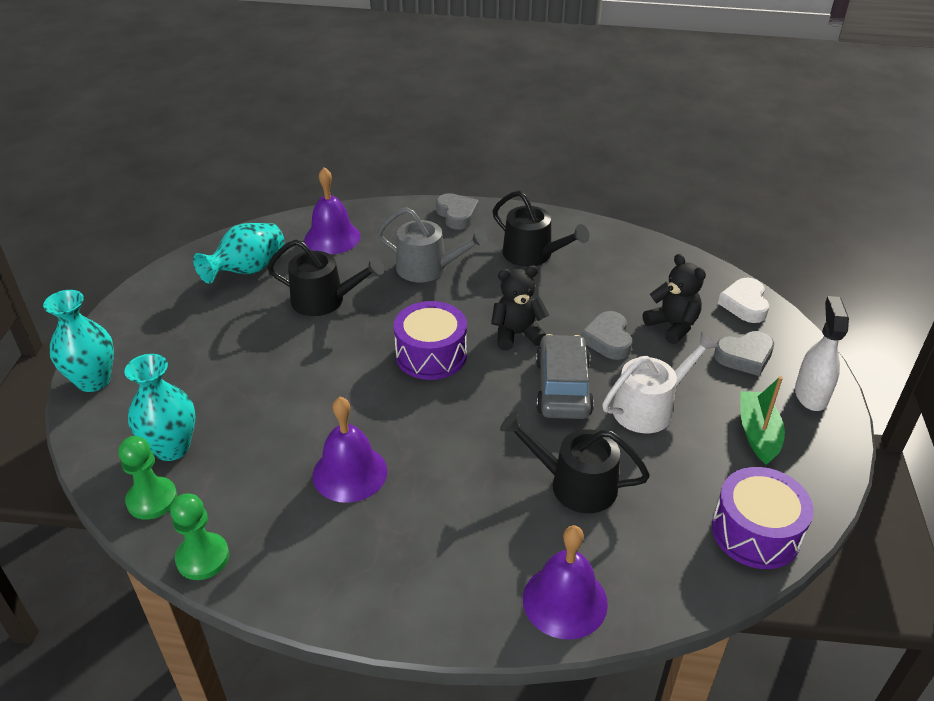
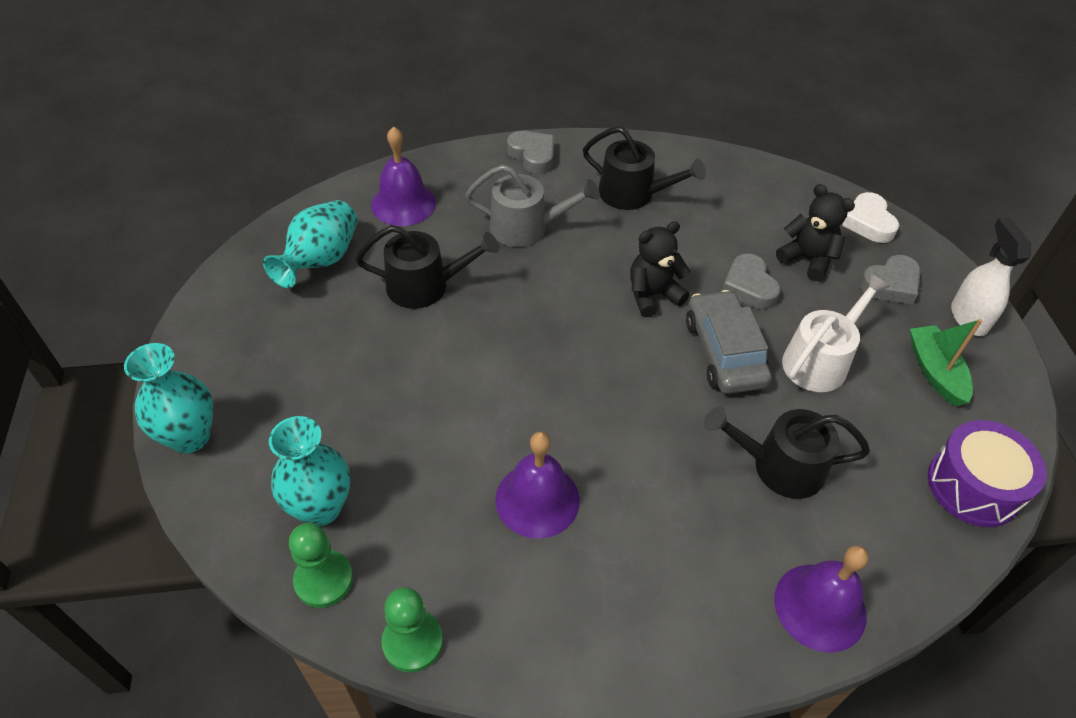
camera: 15 degrees left, 10 degrees up
purple drum [394,301,467,380] -> none

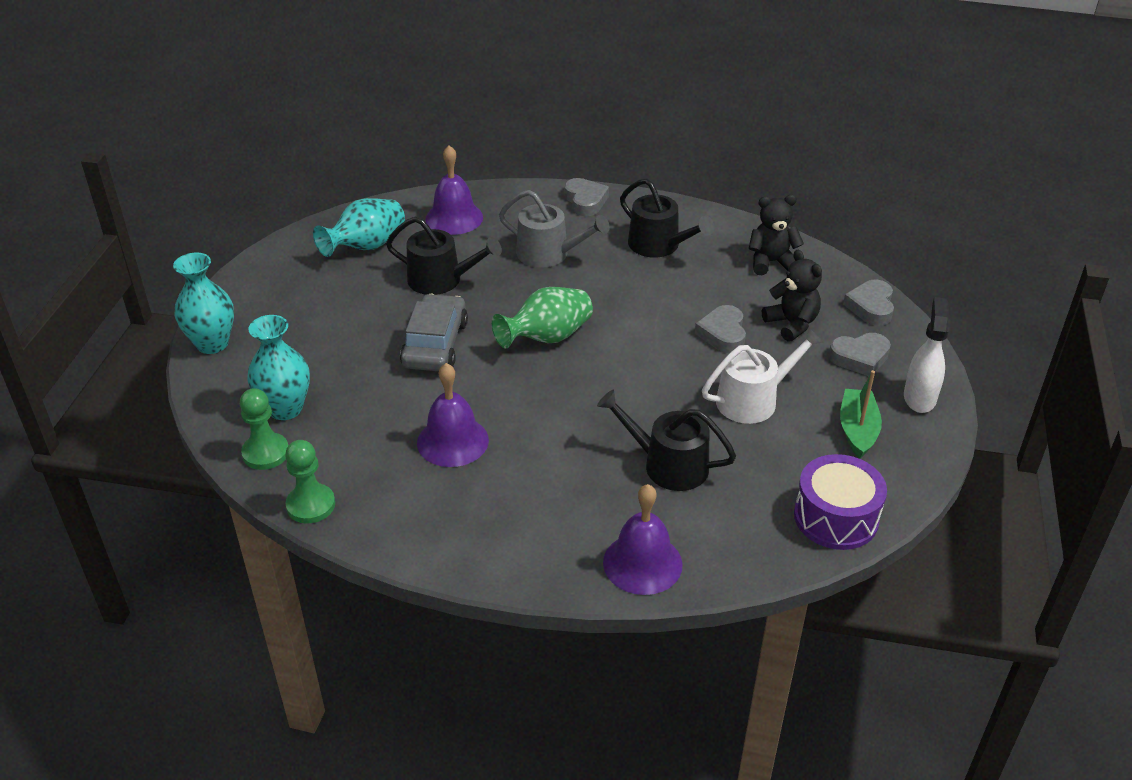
camera: 20 degrees right, 10 degrees down
black teddy bear [630,221,690,318] -> black teddy bear moved to [749,195,804,275]
grey car [686,290,772,394] -> grey car moved to [400,294,468,371]
white heart [842,192,899,243] -> grey heart [843,280,894,326]
none -> green vase [492,287,593,349]

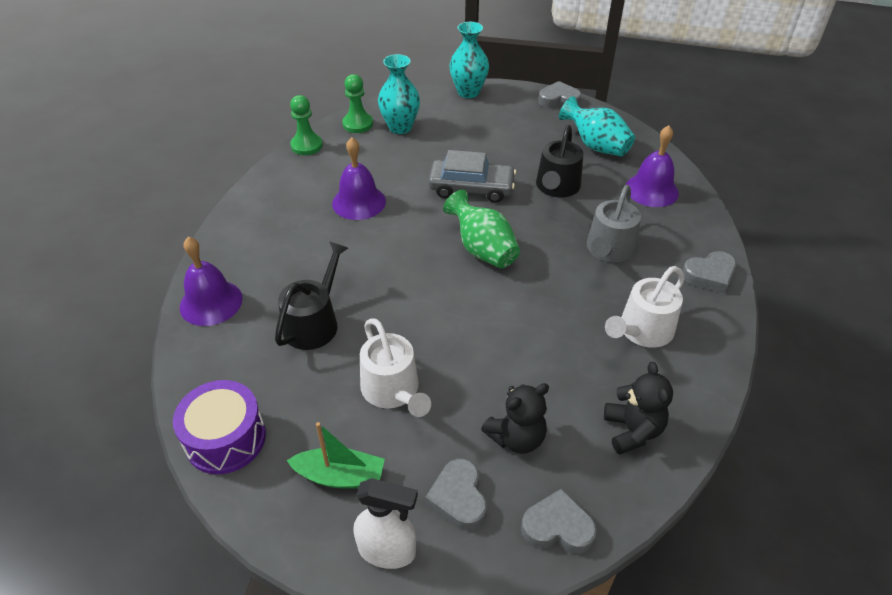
camera: 90 degrees right, 5 degrees up
black watering can [620,178,714,257] -> white watering can [605,266,685,348]
grey heart [695,305,746,353] -> grey heart moved to [538,81,581,108]

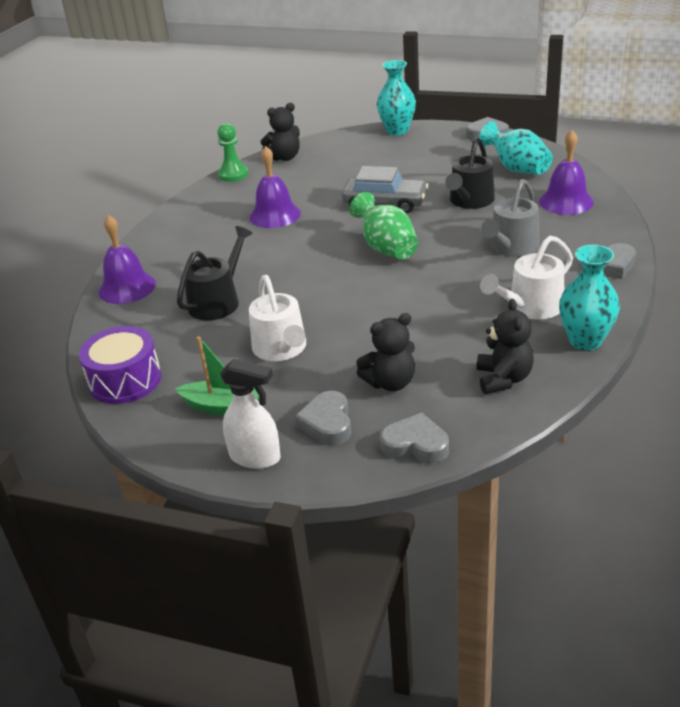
camera: 10 degrees right, 10 degrees down
green pawn [342,74,373,133] -> black teddy bear [261,103,300,161]
turquoise vase [378,54,420,134] -> turquoise vase moved to [559,245,620,350]

